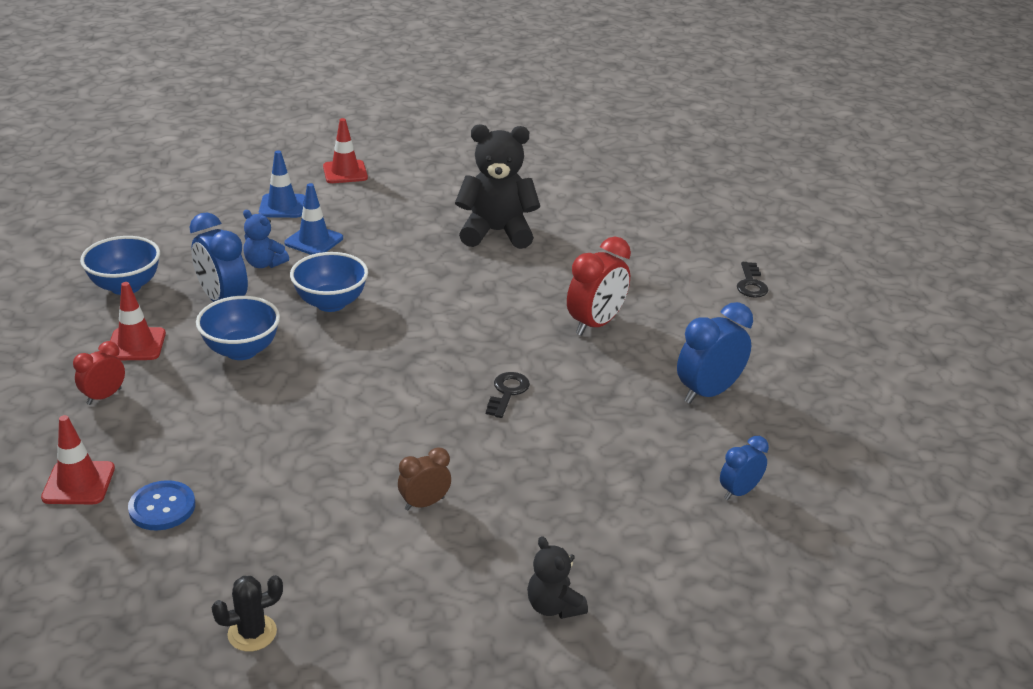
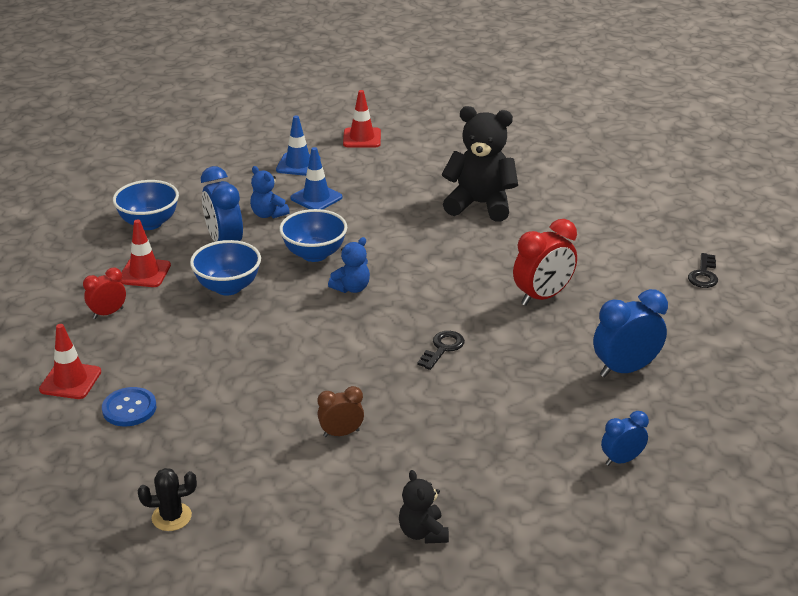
camera: 15 degrees right, 0 degrees up
none -> blue teddy bear [328,237,370,293]

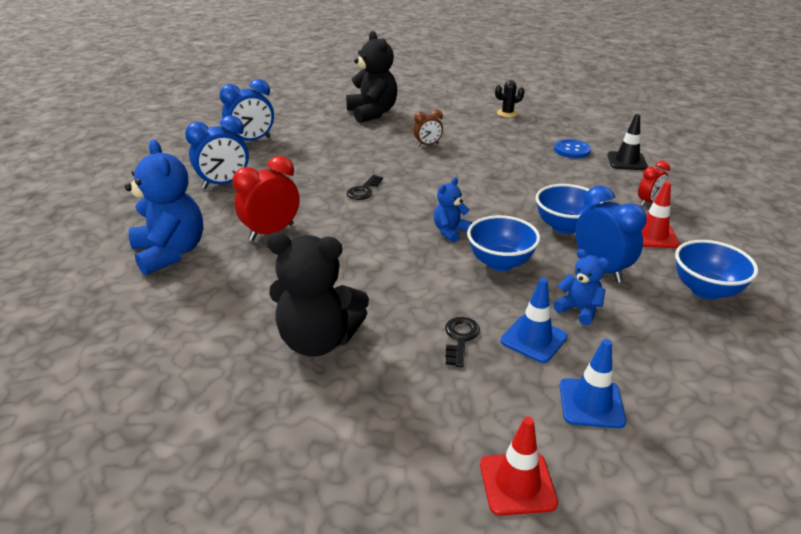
camera: 175 degrees right, 0 degrees up
red traffic cone [39,324,101,399] -> black traffic cone [608,114,648,170]
black teddy bear [399,470,449,543] -> black teddy bear [346,31,397,123], size x1.94
blue clock [601,411,649,466] -> blue clock [219,79,274,141], size x1.70
black key [688,253,718,288] -> black key moved to [445,317,480,367]
none -> blue teddy bear [125,140,203,275]

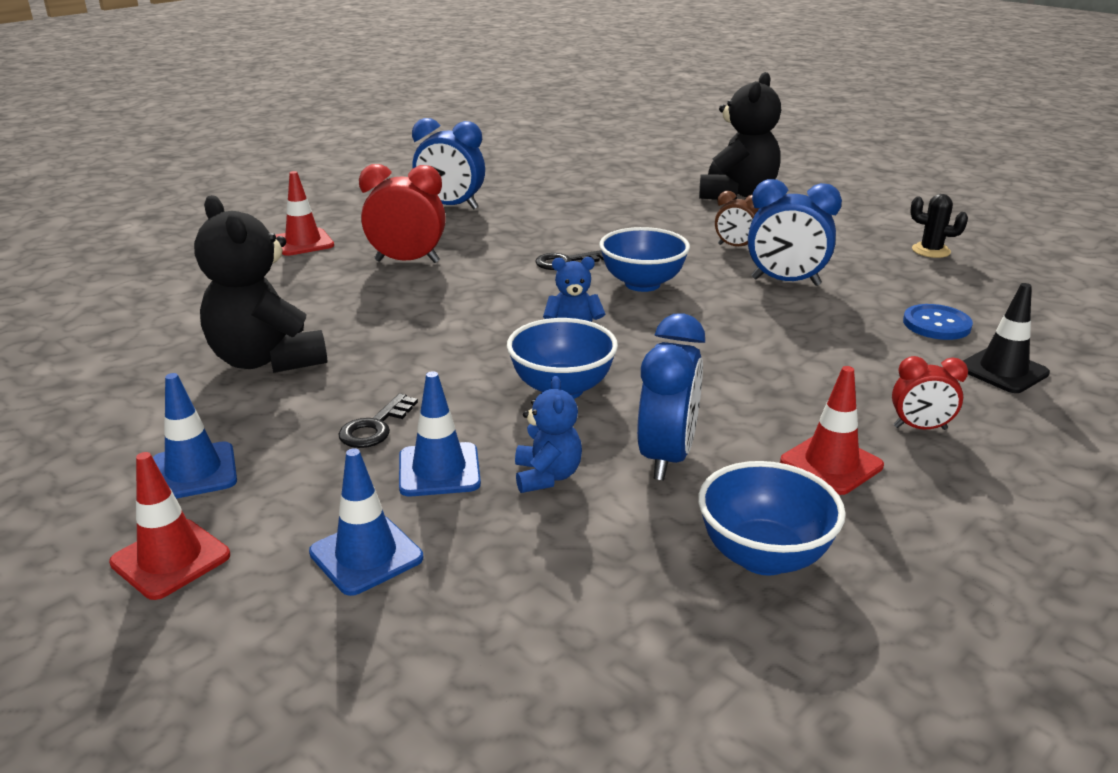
camera: 45 degrees right, 5 degrees down
blue teddy bear [125,140,203,275] -> red traffic cone [275,171,334,256]
blue clock [219,79,274,141] -> blue clock moved to [748,179,842,286]
black key [445,317,480,367] -> black key turned 150 degrees clockwise [338,393,418,448]
blue bowl [536,184,604,234] -> blue bowl moved to [599,227,690,292]
none -> blue traffic cone [153,373,237,499]

